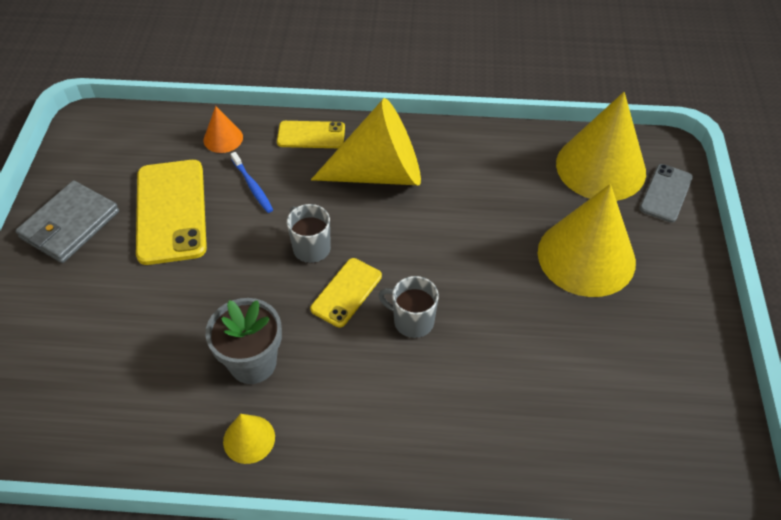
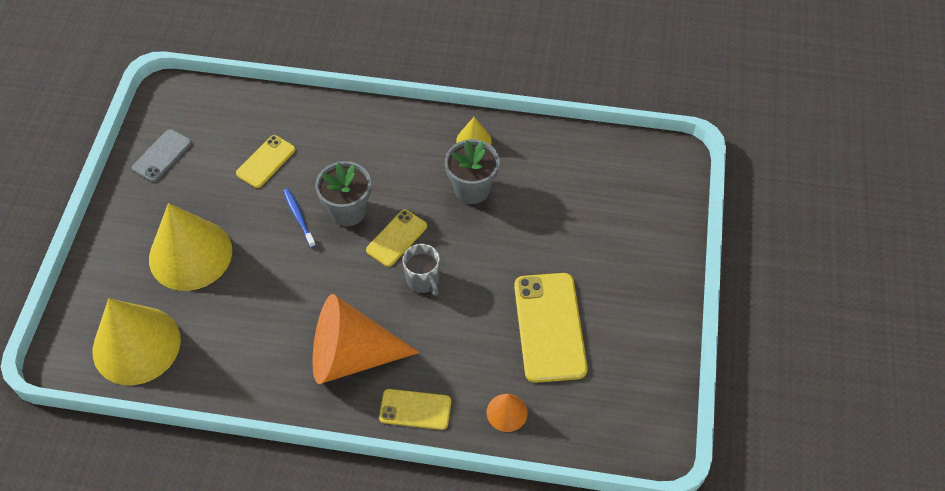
camera: 175 degrees left, 5 degrees up
grey wallet [15,180,119,263] -> none
blue toothbrush [231,152,273,213] -> blue toothbrush moved to [283,188,316,248]
yellow cone [311,98,421,185] -> orange cone [312,294,419,384]
grey mug [378,276,439,338] -> grey flower pot [315,161,371,227]
grey phone [639,164,693,222] -> grey phone moved to [132,129,192,182]
none -> yellow phone [236,135,296,188]

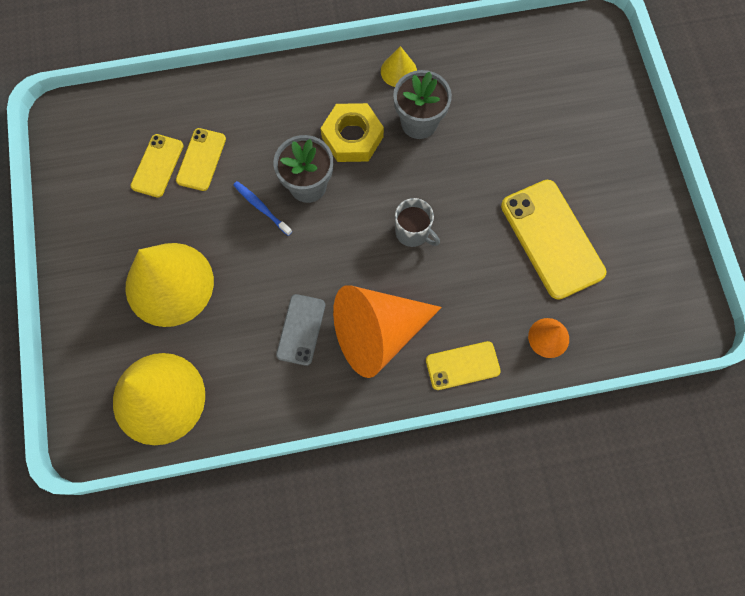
camera: 20 degrees left, 15 degrees up
grey phone [132,129,192,182] -> grey phone moved to [276,294,325,366]
yellow phone [366,210,427,267] -> yellow phone moved to [130,134,184,197]
none -> yellow nut [321,103,384,162]

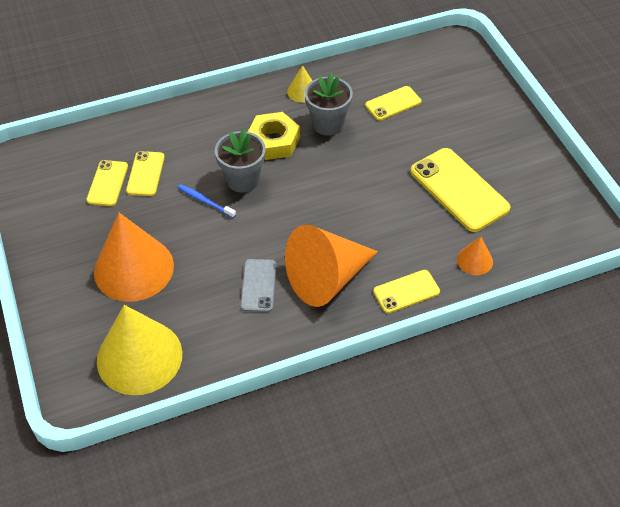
camera: 10 degrees left, 20 degrees down
yellow cone [125,243,214,327] -> orange cone [94,213,174,302]
grey mug [395,198,440,247] -> none
none -> yellow phone [365,86,421,121]

